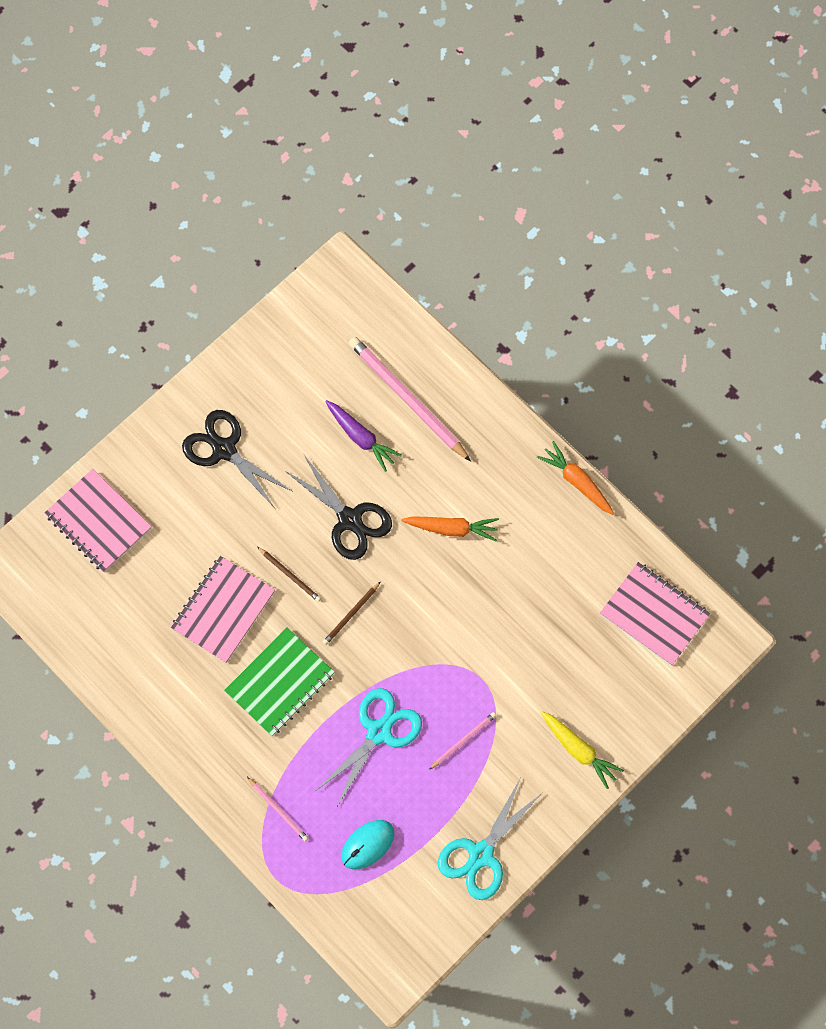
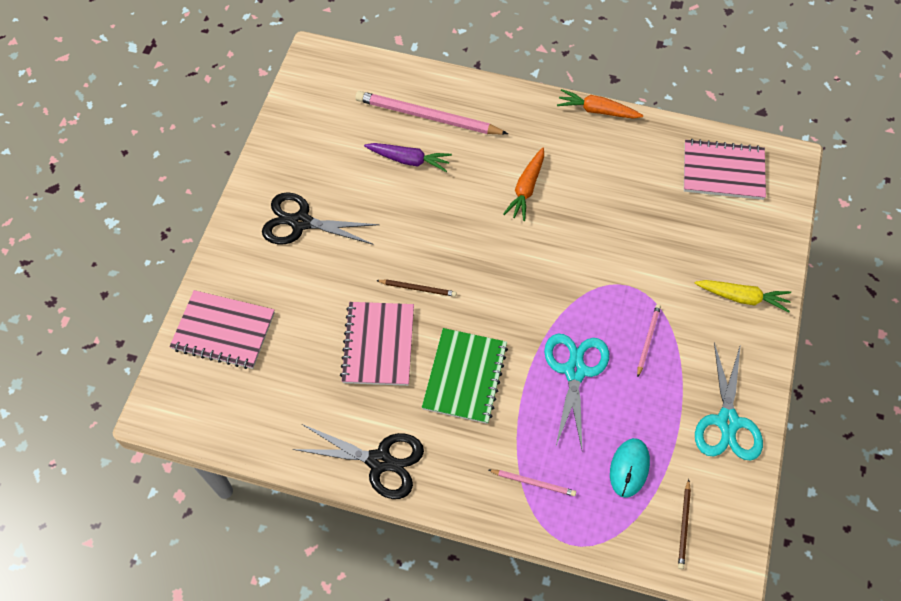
camera: 30 degrees left, 10 degrees down
black scissors [285,455,392,560] -> black scissors moved to [293,424,424,499]
brown pencil [323,581,381,645] -> brown pencil moved to [678,479,691,569]
orange carrot [401,516,499,541] -> orange carrot turned 135 degrees clockwise [503,148,544,221]

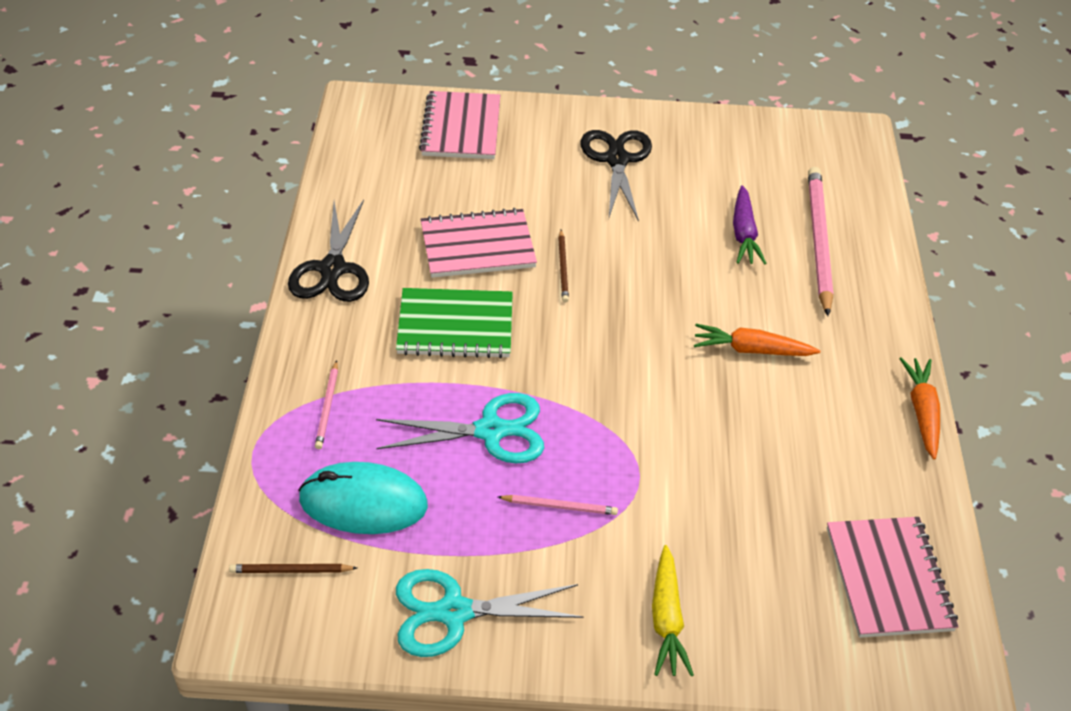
camera: 75 degrees right, 15 degrees down
turquoise mouse [610,438,650,498] -> turquoise mouse [298,462,428,534], size x1.52

